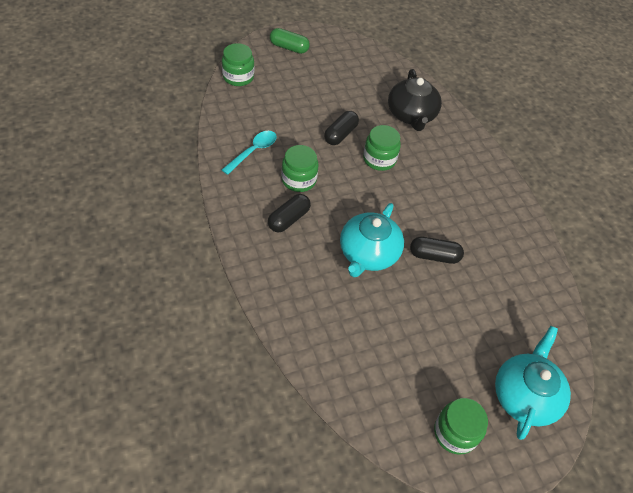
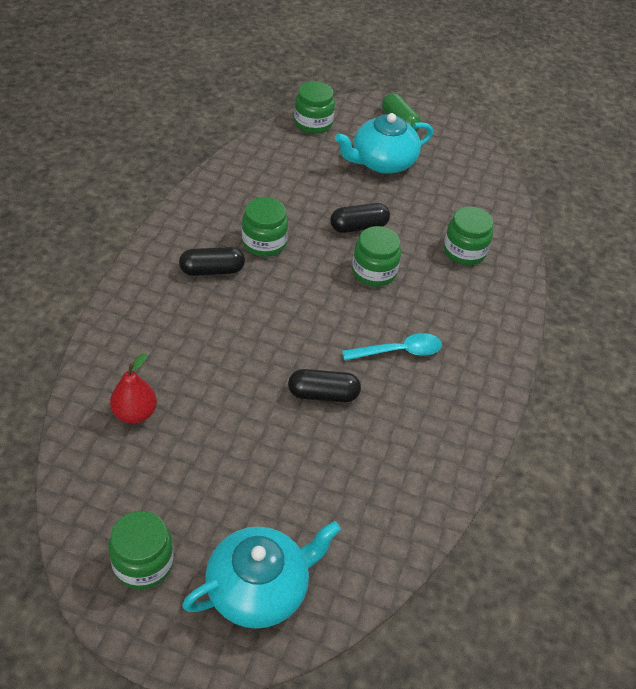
camera: 40 degrees right, 5 degrees down
turquoise spoon [222,131,277,175] -> turquoise spoon moved to [342,333,442,361]
turquoise teapot [340,203,404,277] -> turquoise teapot moved to [335,113,433,174]
black teapot [388,69,442,131] -> green jar [444,207,493,265]
black capsule [410,236,464,264] -> black capsule turned 45 degrees counterclockwise [288,369,361,402]
none -> red pear [110,353,157,424]

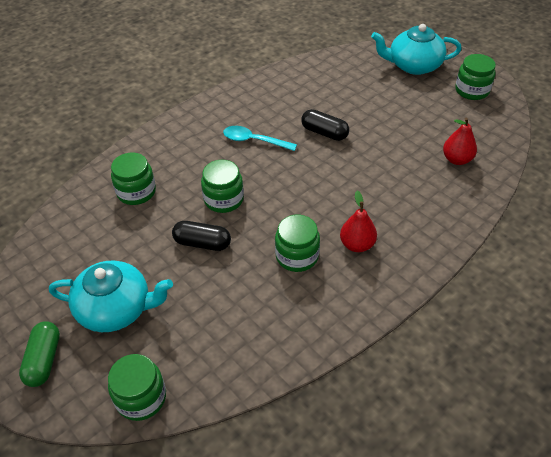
camera: 145 degrees left, 0 degrees up
black capsule [179,247,245,276] -> red pear [340,191,377,252]

